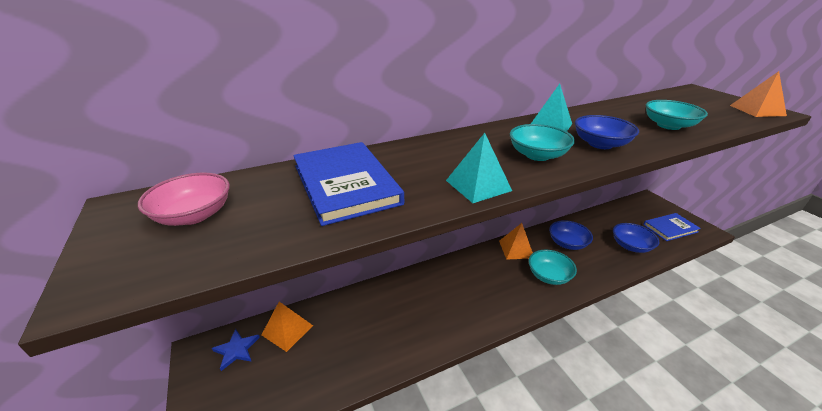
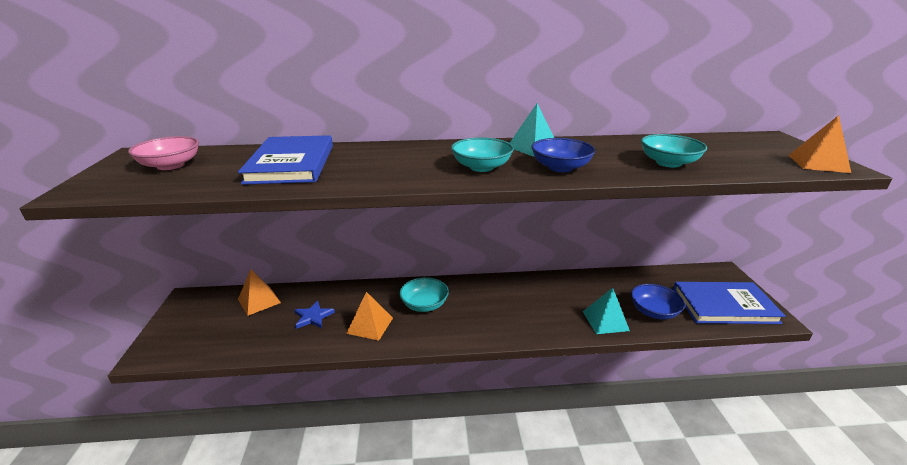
camera: 20 degrees right, 5 degrees down
blue star [212,329,260,371] -> blue star moved to [294,301,335,329]
turquoise pyramid [446,133,512,203] -> turquoise pyramid moved to [583,288,630,334]
orange pyramid [499,223,533,260] -> orange pyramid moved to [346,292,393,341]
turquoise bowl [528,250,577,285] -> turquoise bowl moved to [399,277,449,312]
blue bowl [549,220,593,250] -> none
blue book [643,213,701,241] -> blue book [673,282,786,324], size x1.54

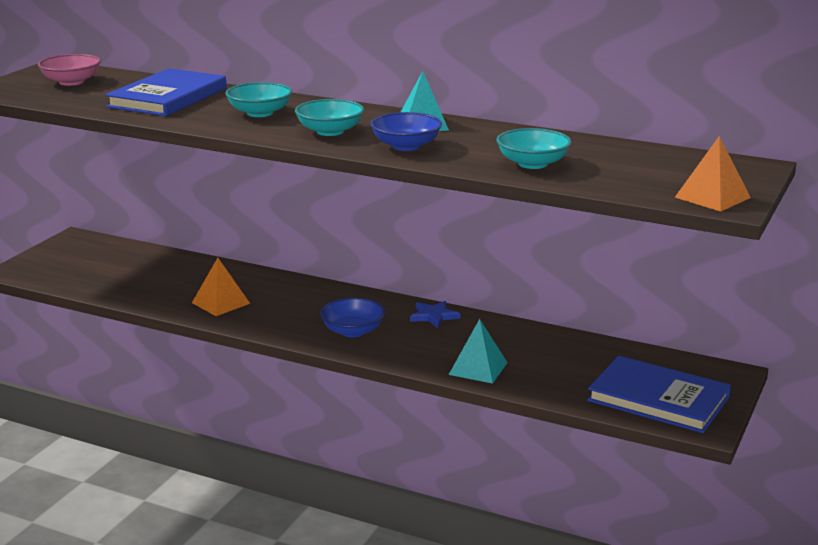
camera: 30 degrees right, 5 degrees down
orange pyramid [238,269,281,316] -> none
blue star [294,301,335,329] -> blue star moved to [410,301,460,328]
turquoise bowl [399,277,449,312] -> turquoise bowl moved to [225,82,292,117]
blue bowl [631,284,685,320] -> blue bowl moved to [320,298,385,337]

